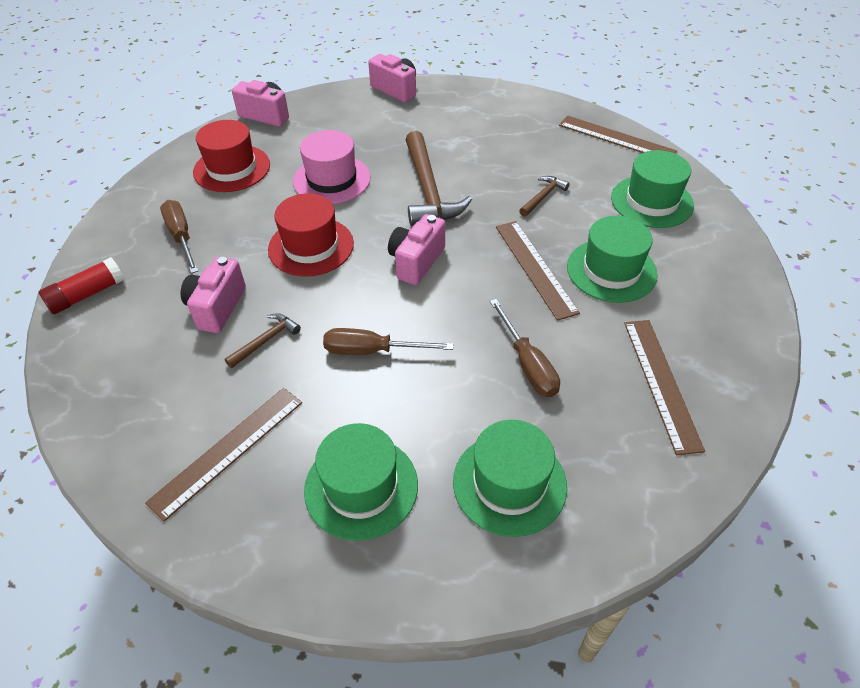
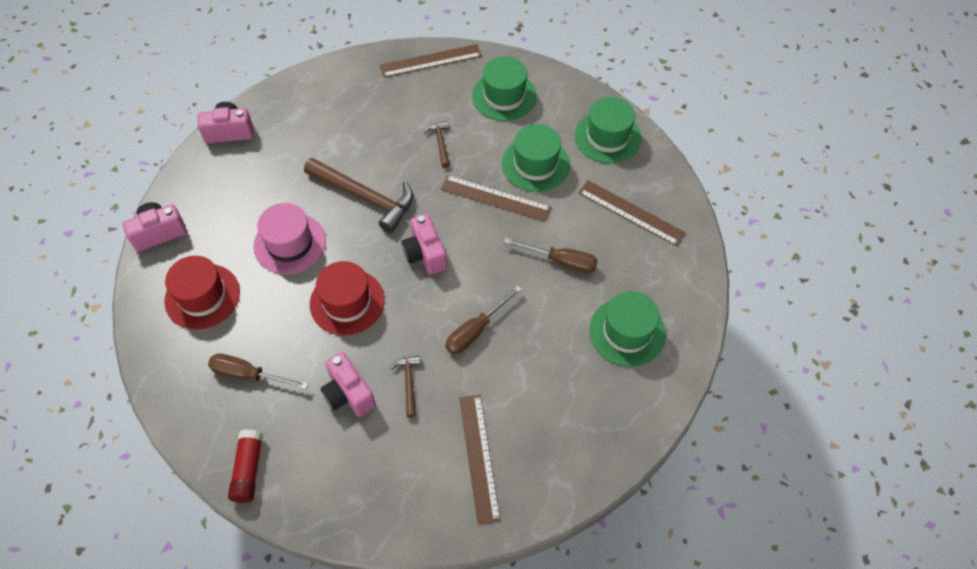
camera: 50 degrees left, 10 degrees up
green hat [304,423,418,541] -> green hat moved to [575,97,641,164]

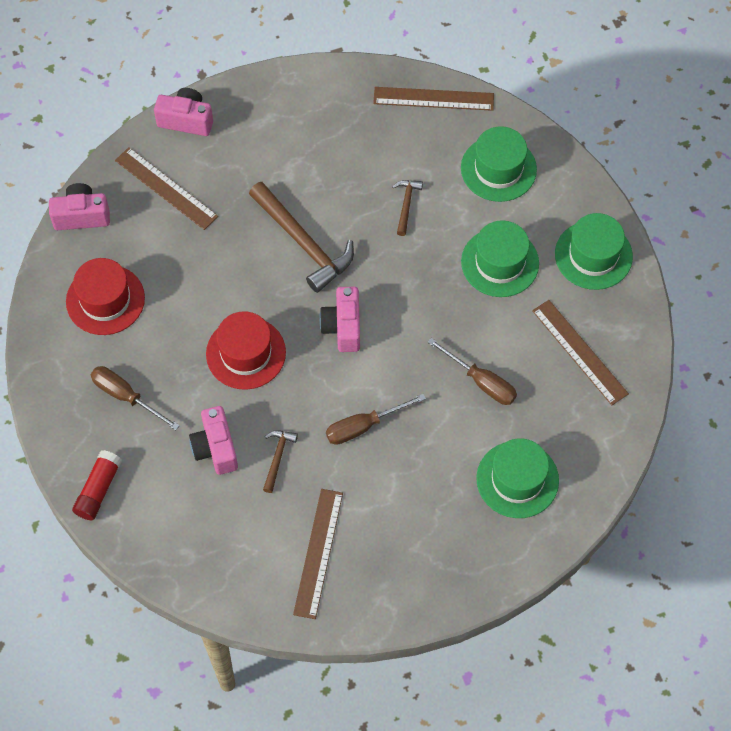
camera: 20 degrees right, 5 degrees up
pink hat [253,203,326,274] -> none
brown ruler [440,175,551,222] -> brown ruler moved to [115,147,218,230]

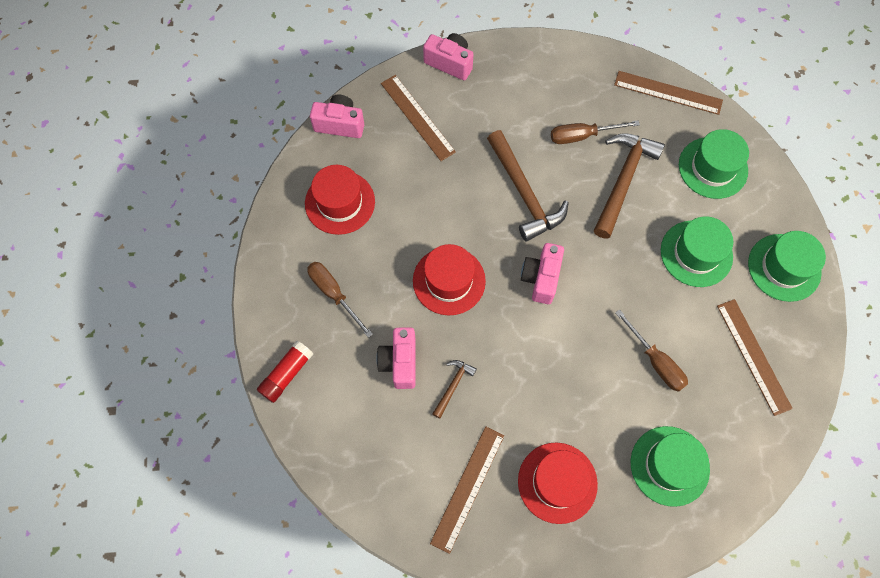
camera: 15 degrees right, 5 degrees up
brown screwdriver [326,394,426,445] -> brown screwdriver moved to [551,120,640,144]
brown hammer [392,180,423,236] -> brown hammer [594,134,665,239], size x2.08
none -> red hat [518,443,598,524]

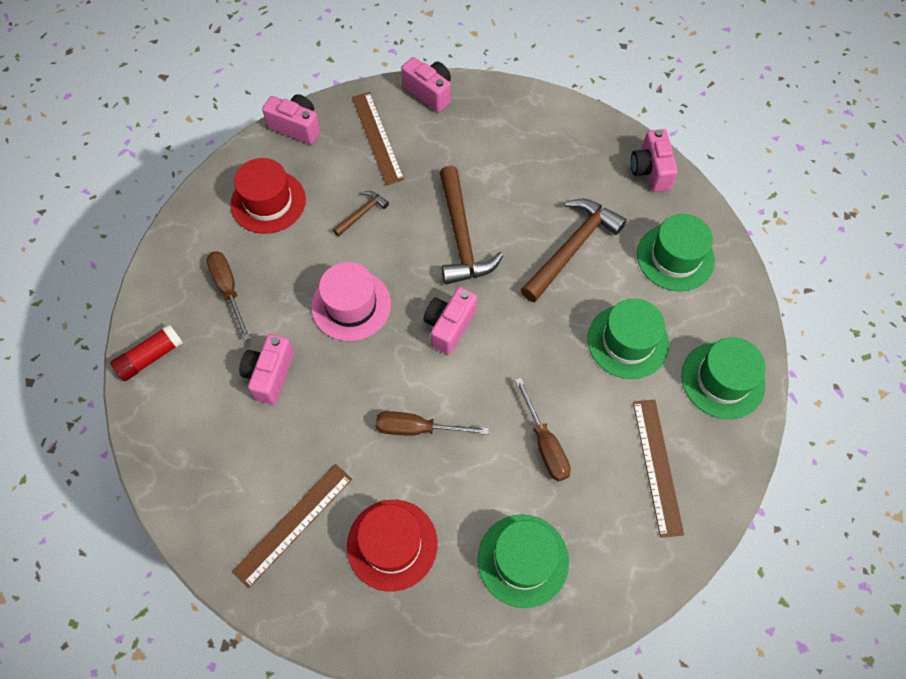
camera: 15 degrees right, 5 degrees down
red hat [413,244,486,315] -> pink hat [311,262,391,341]
brown hammer [433,360,477,419] -> brown hammer moved to [333,191,389,237]
brown screwdriver [551,120,640,144] -> brown screwdriver moved to [376,411,489,435]
brown ruler [614,71,723,115] -> pink camera [631,129,678,192]

